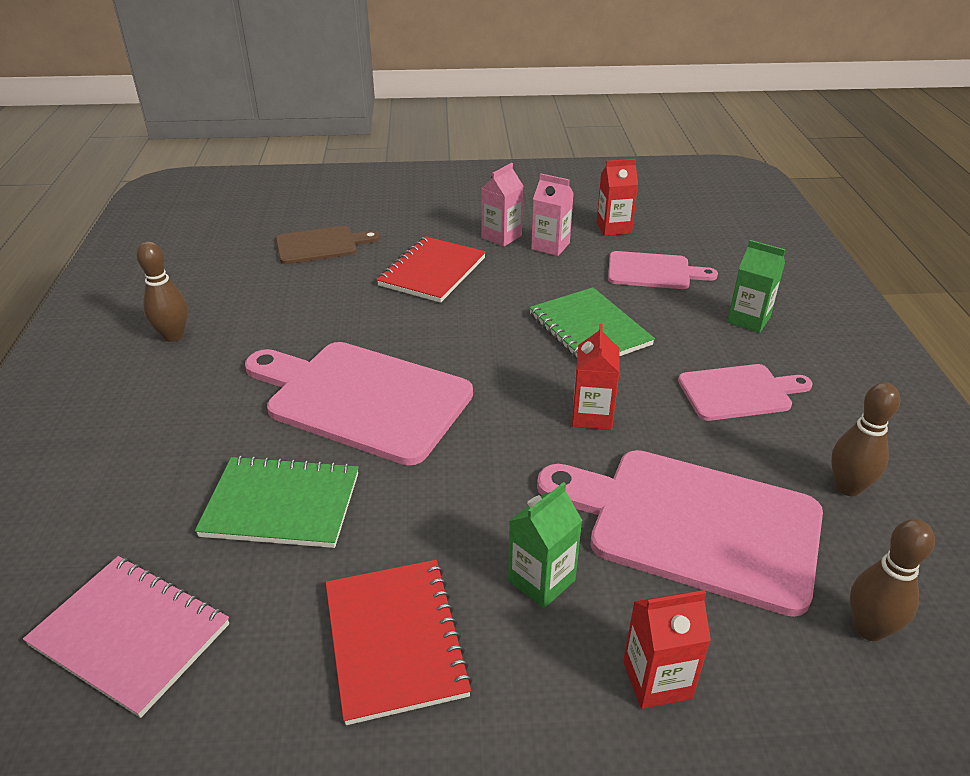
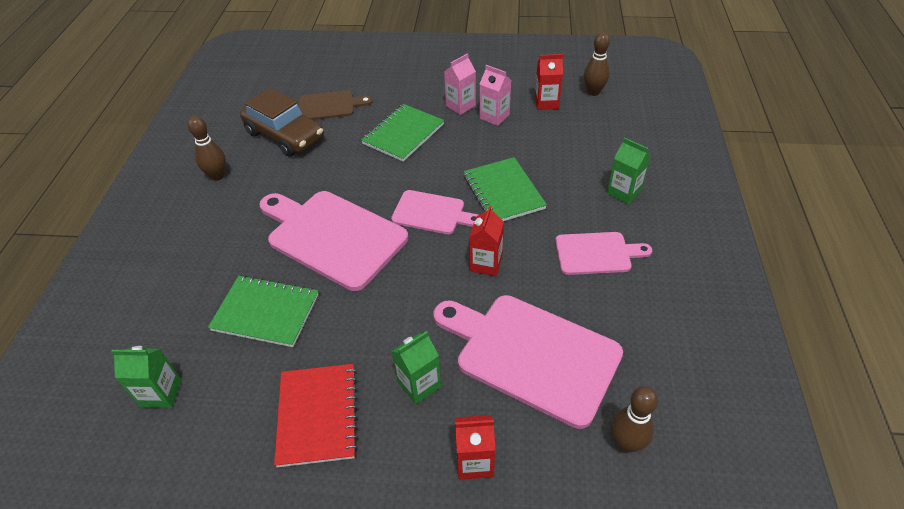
camera: 10 degrees right, 10 degrees up
pink notebook [23,556,229,718] -> green carton [111,346,181,408]
red notebook [377,236,486,303] -> green notebook [361,104,444,162]
pink cutting board [608,251,718,289] -> pink cutting board moved to [391,190,478,234]
brown bowling pin [831,383,900,496] -> brown bowling pin moved to [584,32,610,96]
none -> brown car [240,88,324,157]

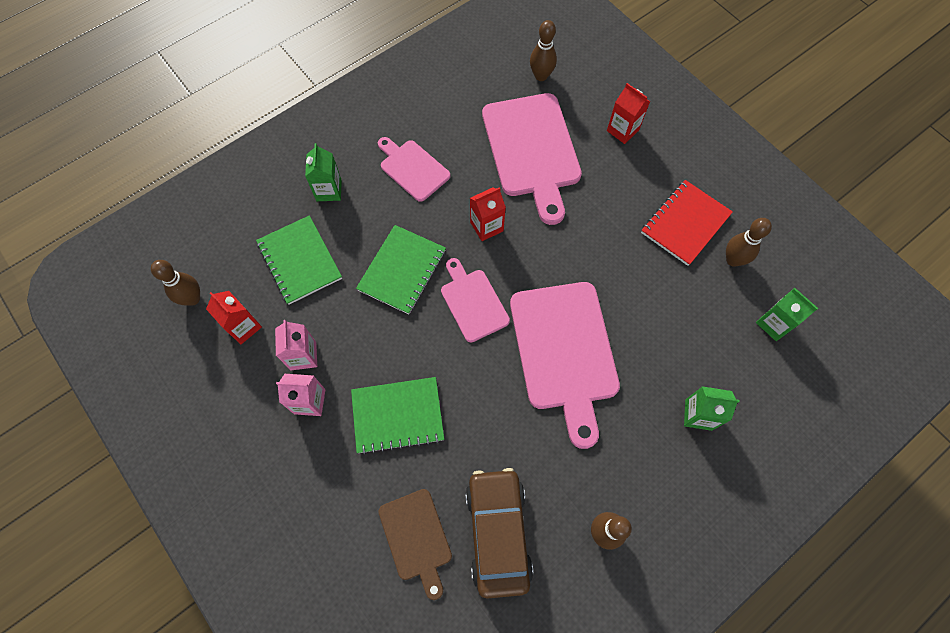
camera: 135 degrees left, 20 degrees up
green notebook [208,275,319,347] -> green notebook moved to [256,215,342,305]
brown cutting board [299,90,373,120] -> brown cutting board turned 150 degrees counterclockwise [378,489,452,600]
green carton [392,331,441,404] -> green carton moved to [684,386,739,431]
none -> brown bowling pin [726,218,772,267]

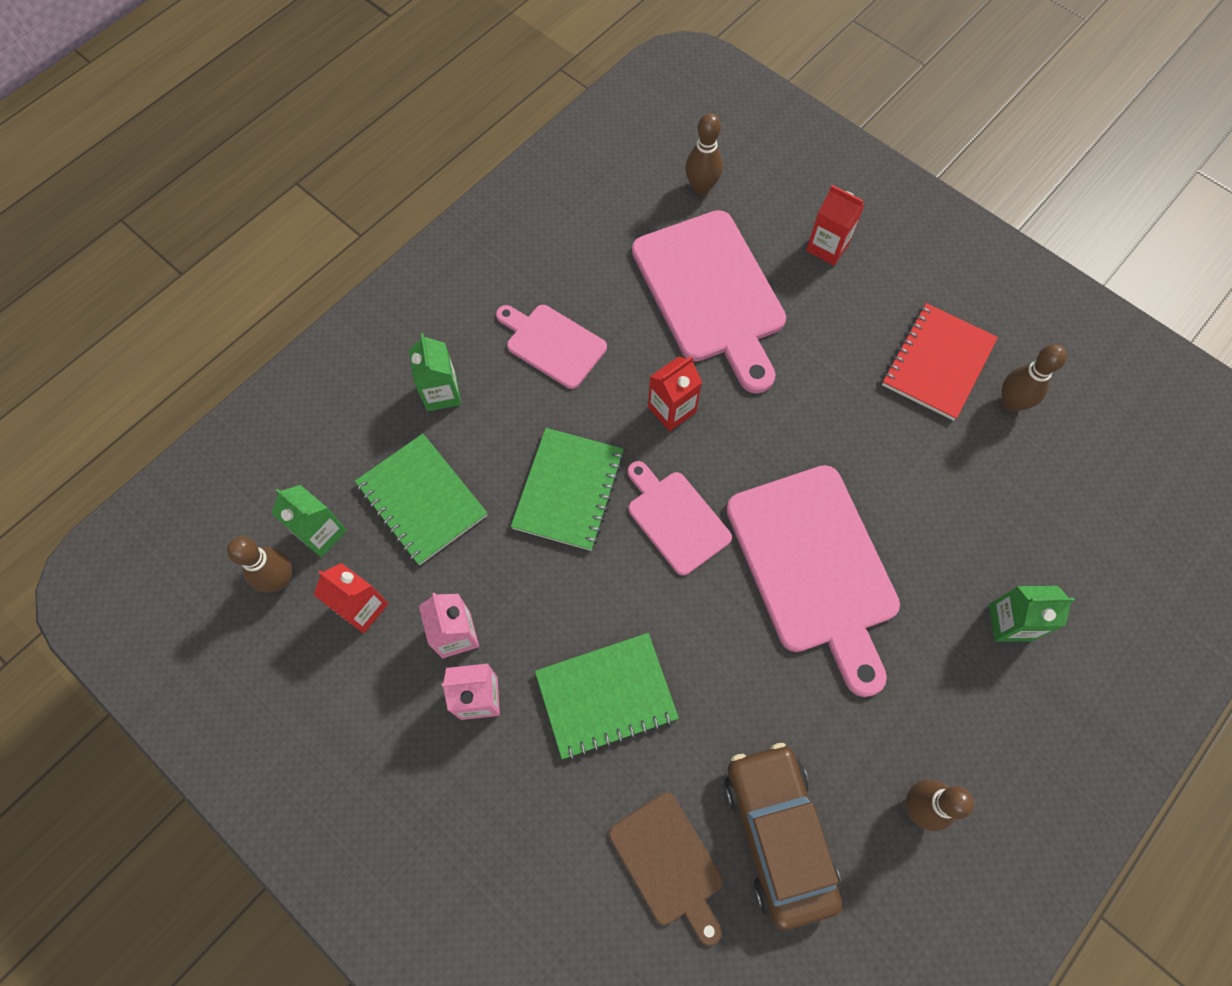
camera: 10 degrees left, 0 degrees up
green carton [756,288,818,341] -> green carton moved to [272,485,347,557]

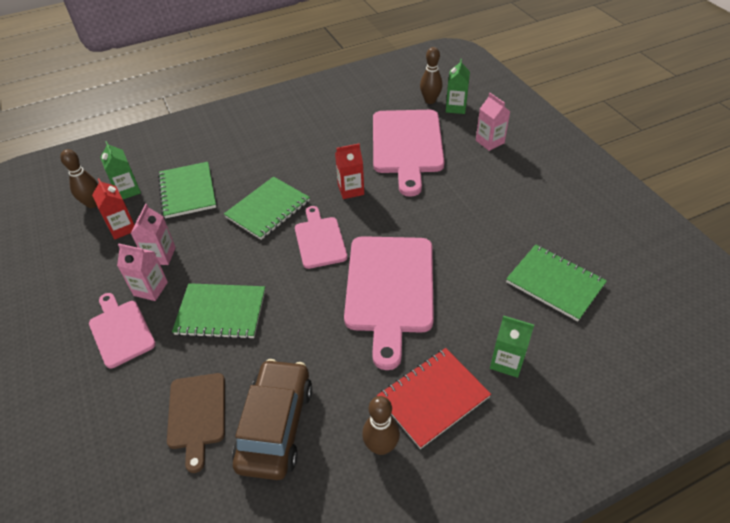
camera: 25 degrees right, 20 degrees down
green carton [409,333,461,411] -> green carton moved to [446,59,470,114]
pink cutting board [496,305,607,389] -> pink cutting board moved to [89,293,156,369]
red carton [806,185,865,266] -> pink carton [476,93,510,151]
red notebook [882,303,998,421] -> red notebook moved to [377,348,491,449]
brown bowling pin [1001,344,1067,412] -> none
none -> green notebook [506,244,607,321]

